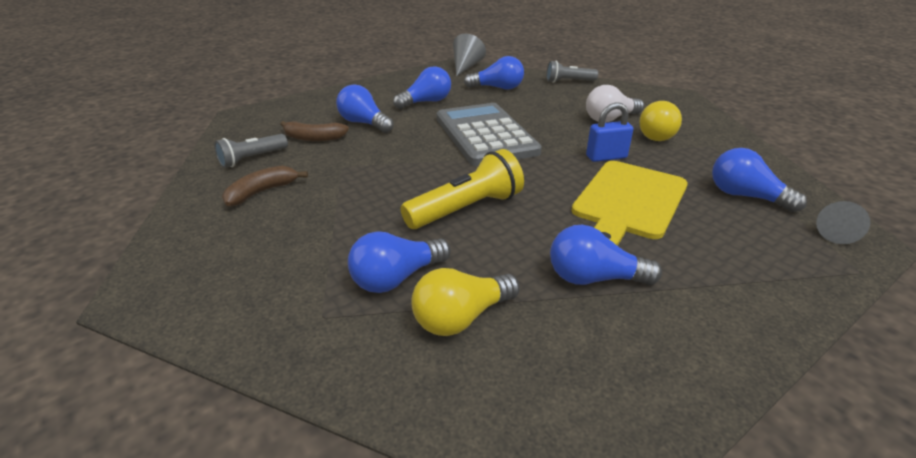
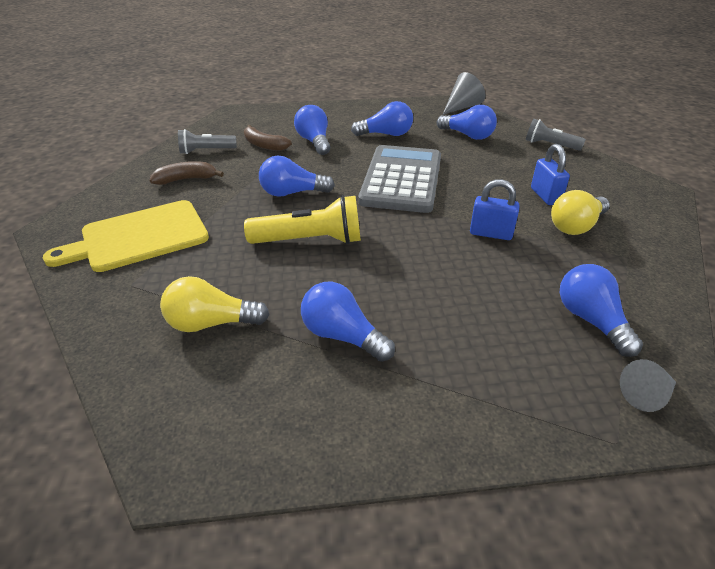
camera: 30 degrees right, 5 degrees up
blue light bulb [348,231,451,293] -> blue light bulb moved to [259,156,335,197]
yellow cutting board [571,161,688,246] -> yellow cutting board moved to [43,200,209,272]
white light bulb [586,85,644,123] -> blue padlock [531,144,570,205]

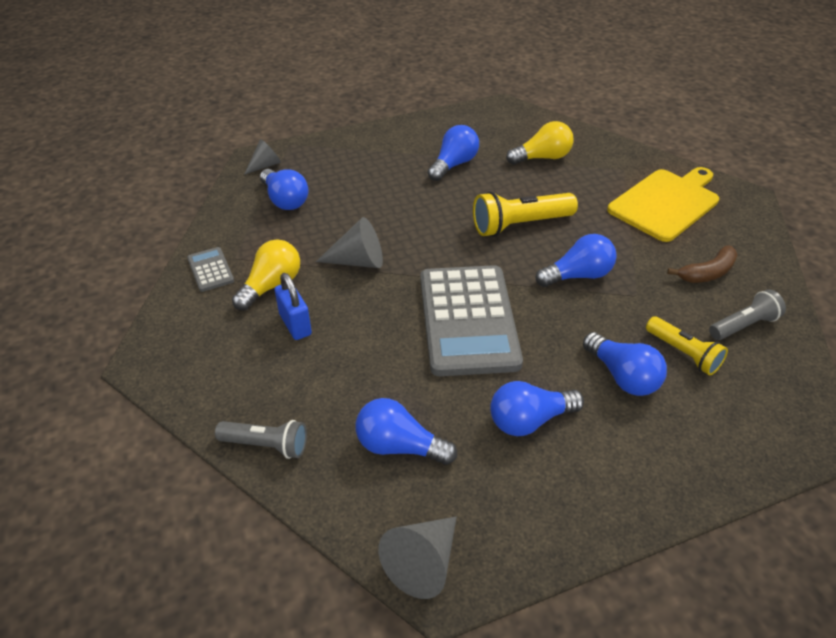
camera: 165 degrees right, 5 degrees up
brown banana [244,125,292,151] -> yellow flashlight [646,316,728,375]
blue light bulb [301,282,395,362] -> blue light bulb turned 75 degrees counterclockwise [428,125,479,181]
blue padlock [470,179,520,240] -> grey cone [316,217,383,268]
none -> grey calculator [187,247,234,292]

